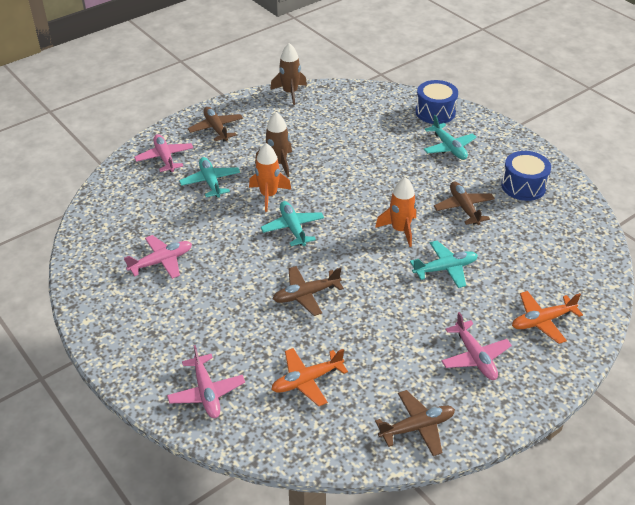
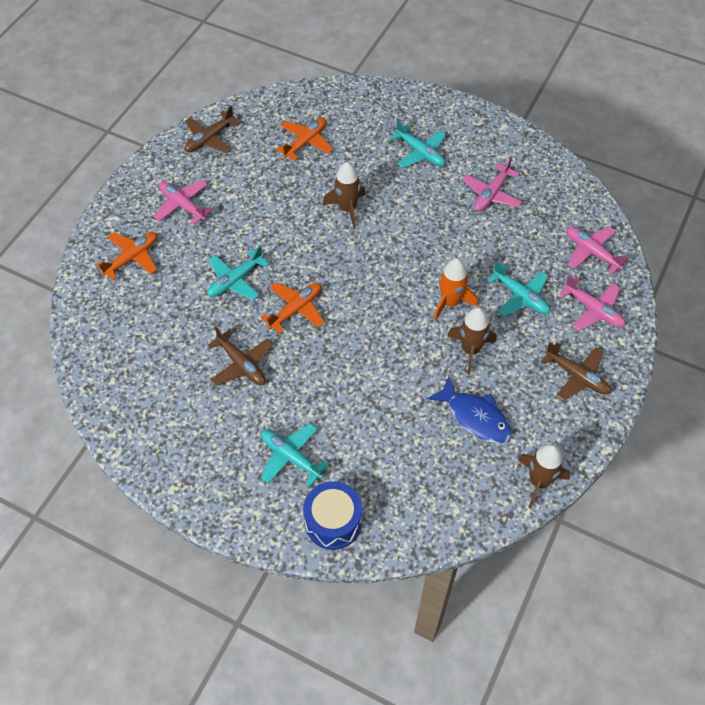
camera: 155 degrees right, 15 degrees up
pink plane [167,345,245,418] -> pink plane moved to [566,226,629,274]
turquoise plane [261,201,324,246] -> turquoise plane moved to [390,120,446,168]
brown plane [273,266,344,316] -> brown rocket [323,162,366,229]
orange rocket [375,177,417,247] -> orange plane [261,282,325,334]
blue drum [501,151,551,201] -> none
none -> blue fish [426,376,512,444]

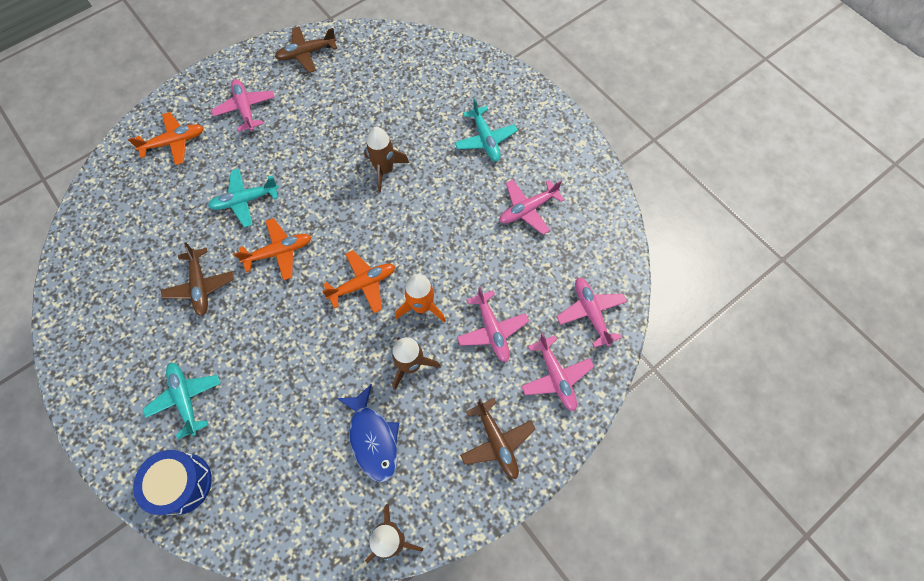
camera: 25 degrees right, 10 degrees up
orange plane [276,117,333,161] -> orange plane moved to [322,250,395,313]
turquoise plane [487,261,550,317] -> pink plane [457,287,529,362]

